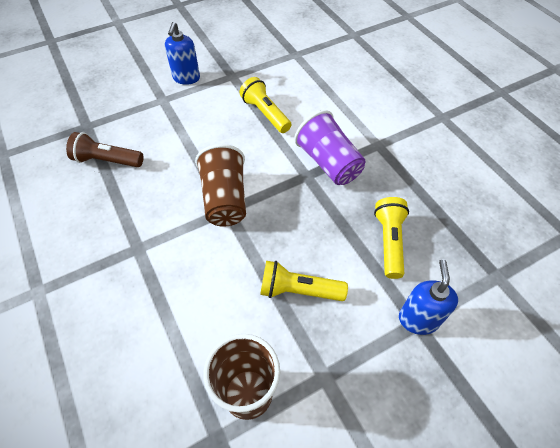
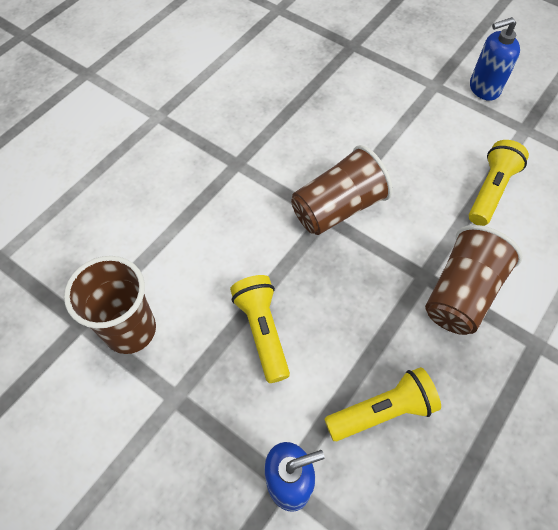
camera: 65 degrees right, 5 degrees up
brown flashlight [66,132,144,167] -> none
purple cup [294,110,365,185] -> brown cup [425,225,523,335]

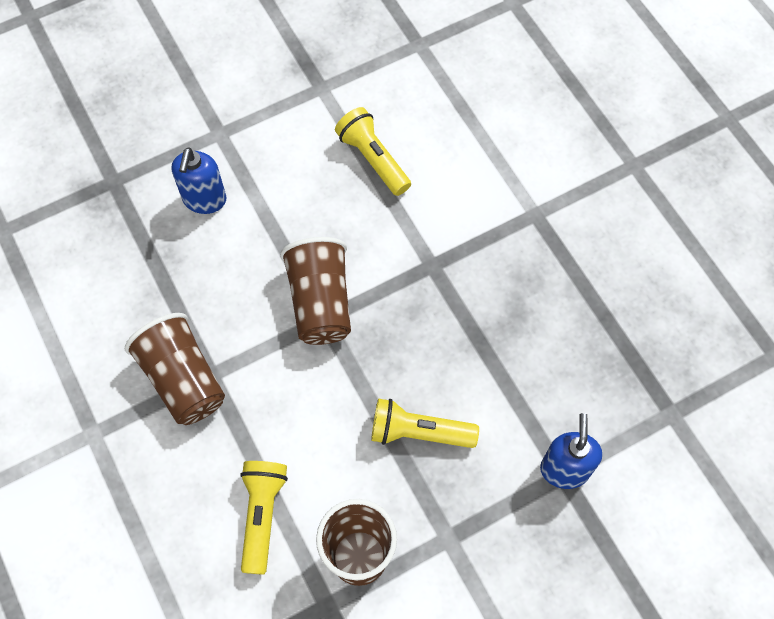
camera: 65 degrees left, 5 degrees up
yellow flashlight [324,367,441,441] -> yellow flashlight moved to [240,461,288,574]
brown cup [425,225,523,335] -> brown cup moved to [125,313,225,425]
blue soap dispenser [470,17,520,101] -> blue soap dispenser moved to [172,147,226,214]

